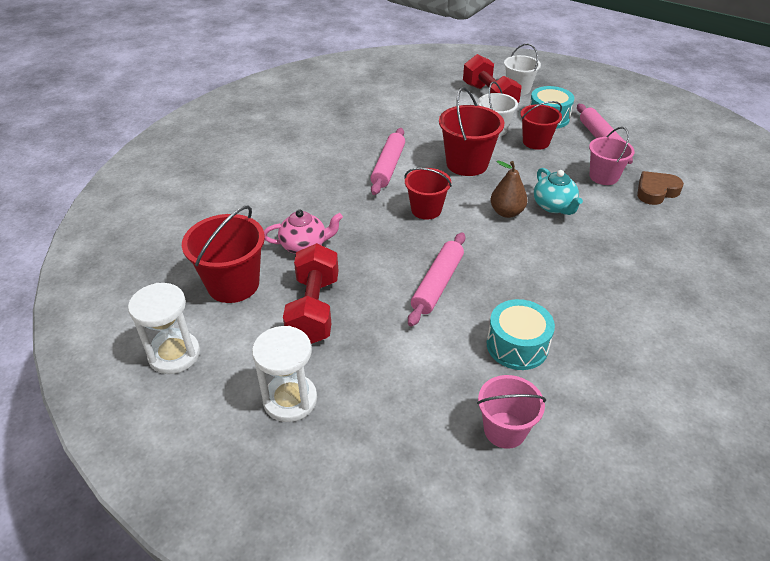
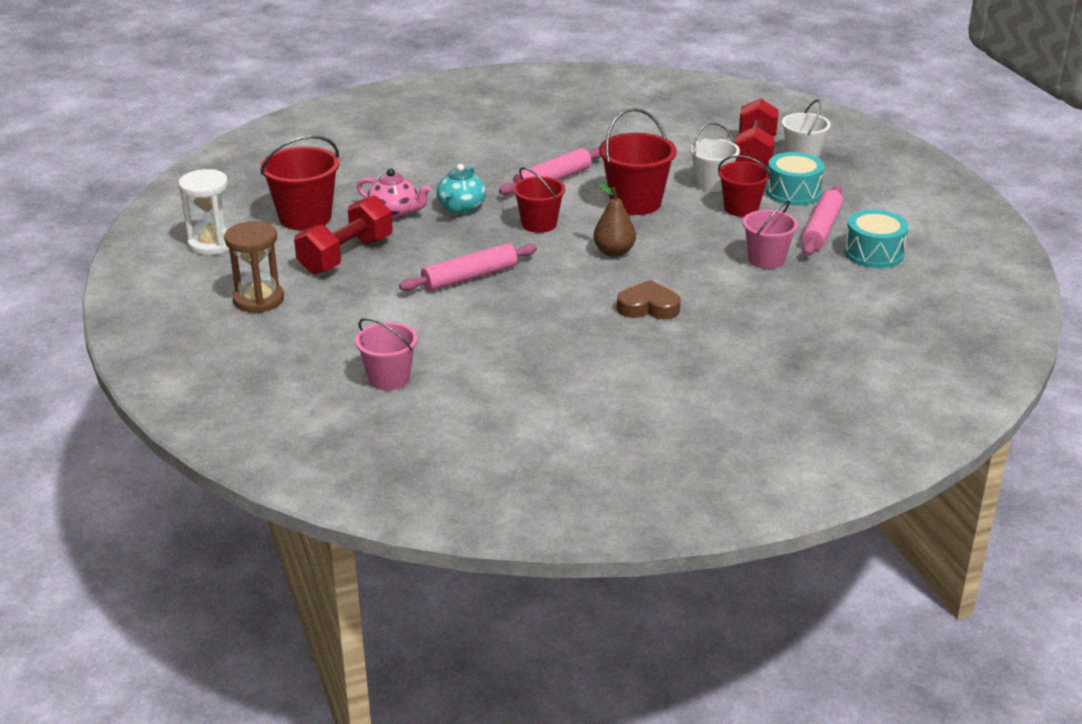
camera: 35 degrees right, 10 degrees down
white hourglass [252,326,317,422] -> brown hourglass [224,221,284,313]
turquoise drum [487,299,555,370] -> turquoise drum moved to [844,209,909,268]
turquoise teapot [534,168,583,215] -> turquoise teapot moved to [436,164,486,214]
brown heart [637,171,684,205] -> brown heart moved to [617,280,681,319]

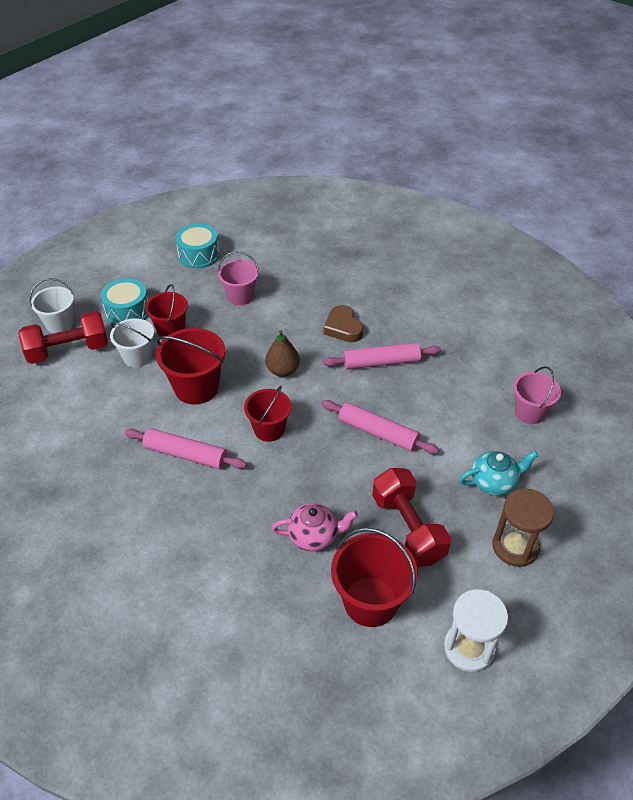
camera: 120 degrees left, 15 degrees up
red dumbbell [294,196,393,274] -> red dumbbell turned 60 degrees clockwise [372,468,451,567]
pink teapot [357,169,431,219] -> pink teapot turned 90 degrees clockwise [271,503,358,551]
turquoise teapot [436,164,486,214] -> turquoise teapot moved to [459,451,538,495]
pink rolling pin [801,186,843,256] -> pink rolling pin moved to [323,342,441,370]

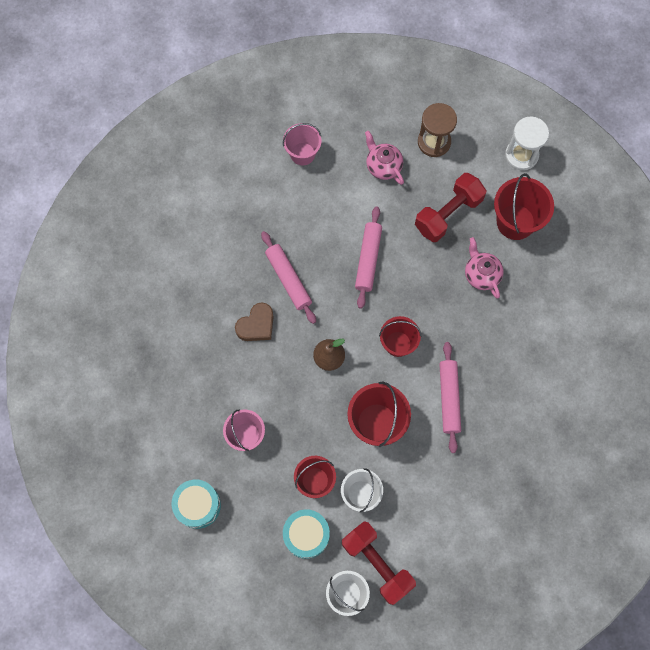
camera: 110 degrees left, 25 degrees up
turquoise teapot [459,451,538,495] -> pink teapot [365,131,404,185]

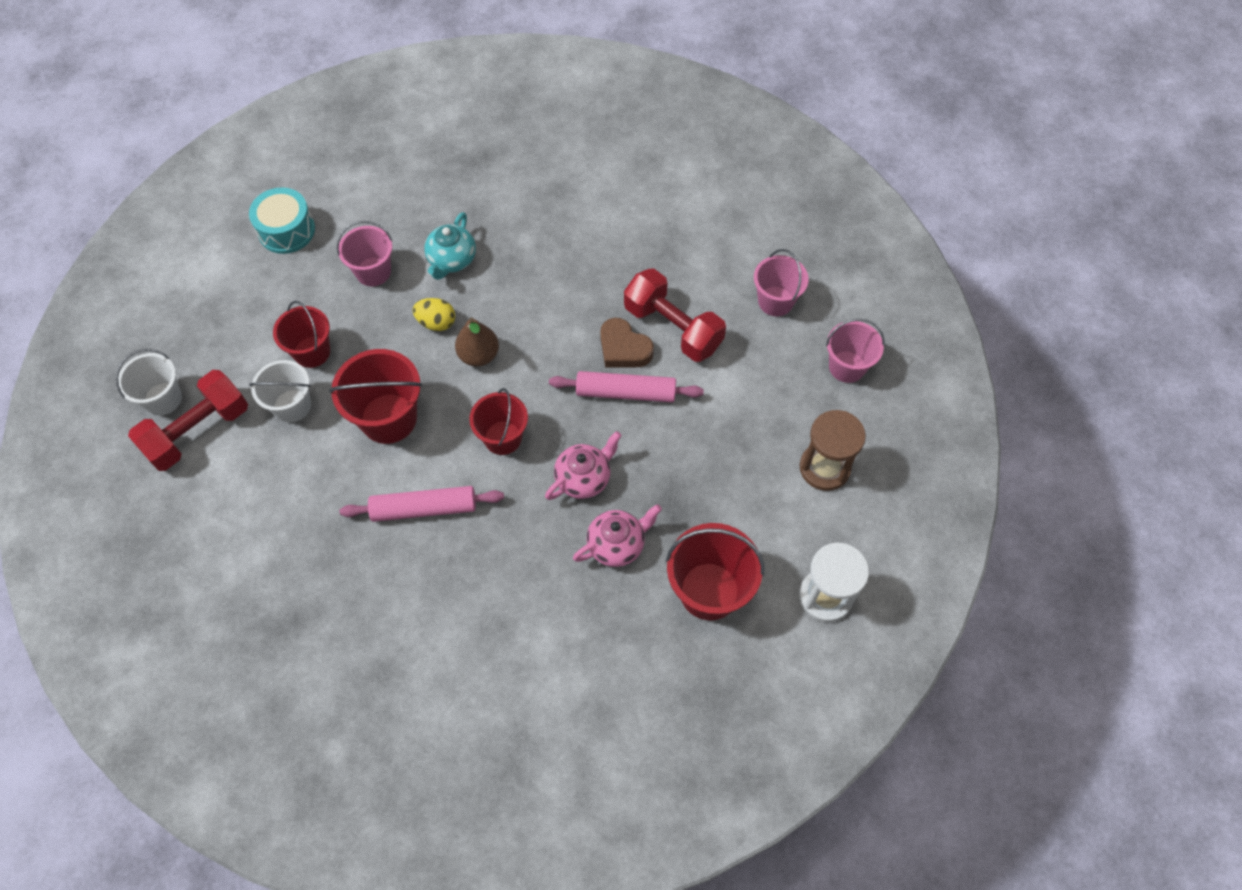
camera: 85 degrees right, 10 degrees down
brown heart [235,303,274,341] -> brown heart moved to [600,318,654,367]
pink rolling pin [261,231,316,324] -> none
turquoise drum [283,509,330,559] -> none
pink teapot [365,131,404,185] -> pink teapot moved to [545,431,622,500]
red dumbbell [415,173,487,242] -> red dumbbell moved to [624,269,726,362]
none -> yellow egg [413,298,455,331]
none -> turquoise teapot [424,212,476,280]
none -> pink bucket [826,319,885,383]

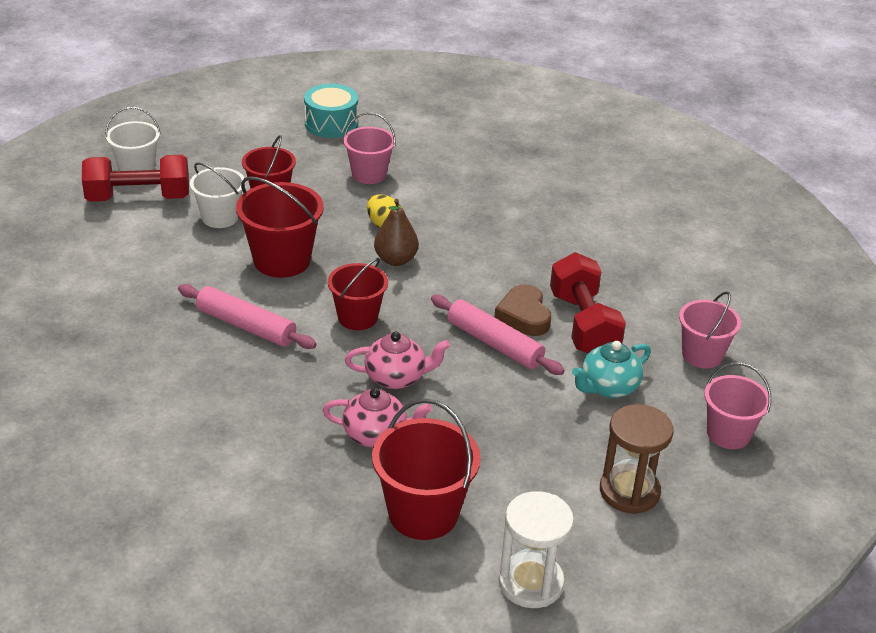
camera: 35 degrees right, 25 degrees down
turquoise teapot [424,212,476,280] -> turquoise teapot moved to [572,341,651,398]

